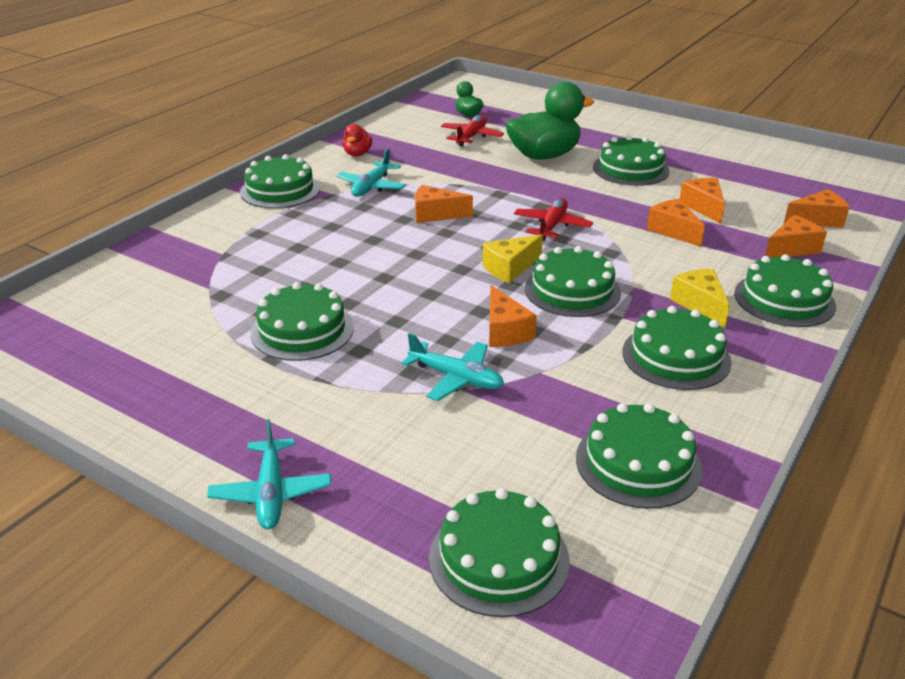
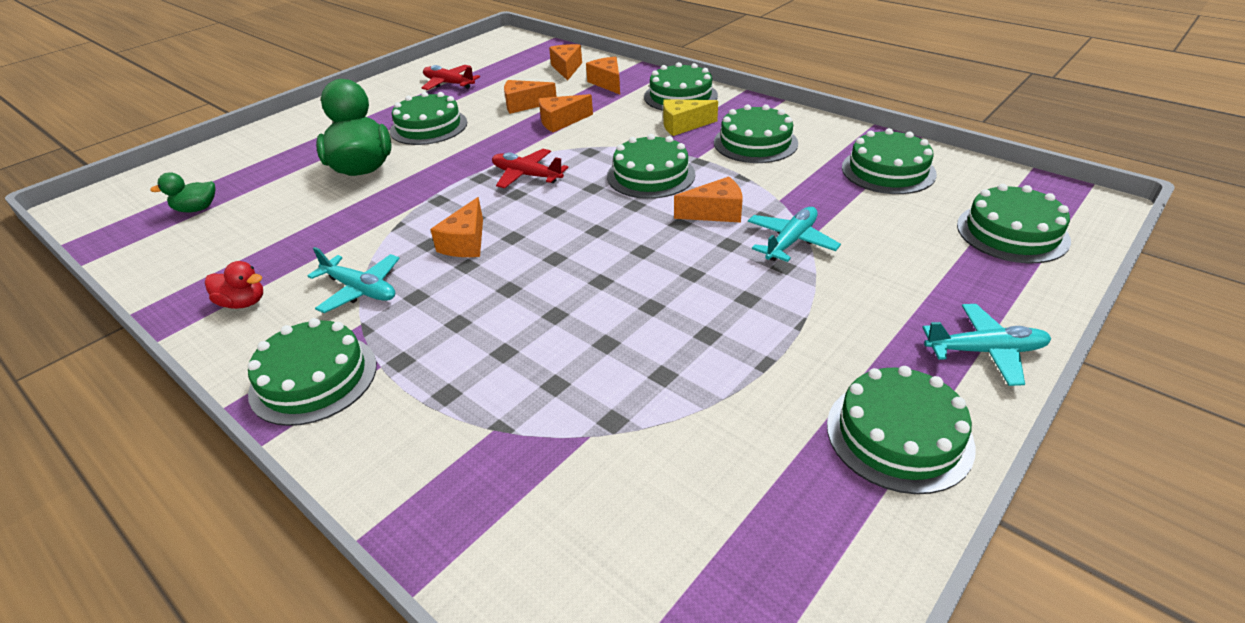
camera: 80 degrees left, 5 degrees up
green cake [251,282,354,361] -> green cake moved to [827,366,976,494]
red plane [441,115,504,147] -> red plane moved to [422,65,480,90]
yellow cheese [483,235,543,283] -> none

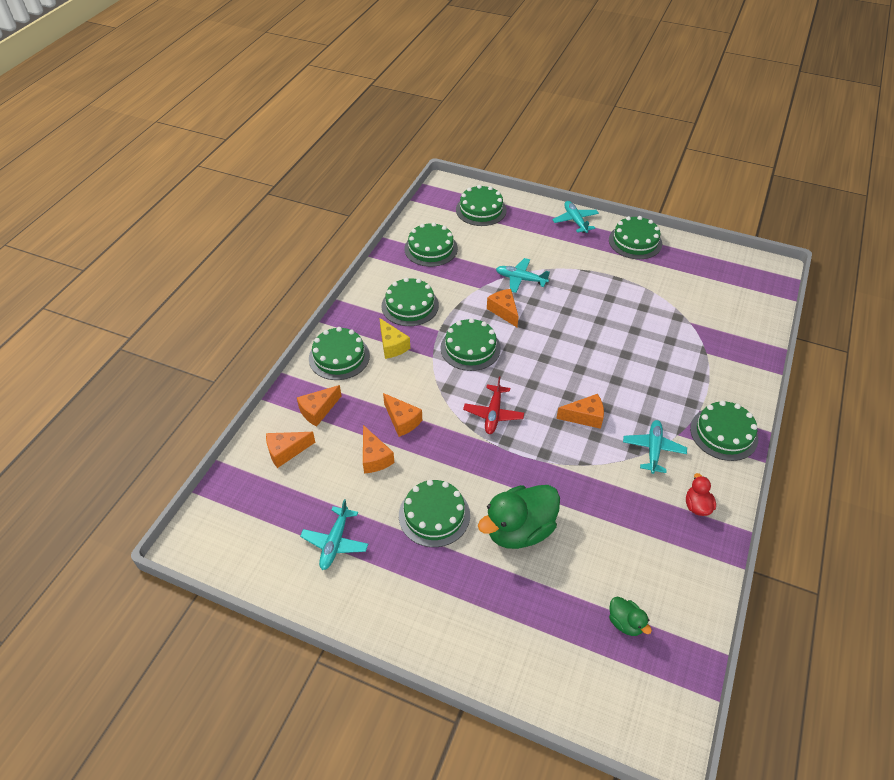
camera: 110 degrees left, 10 degrees up
red plane [422,65,480,90] -> turquoise plane [300,499,368,570]

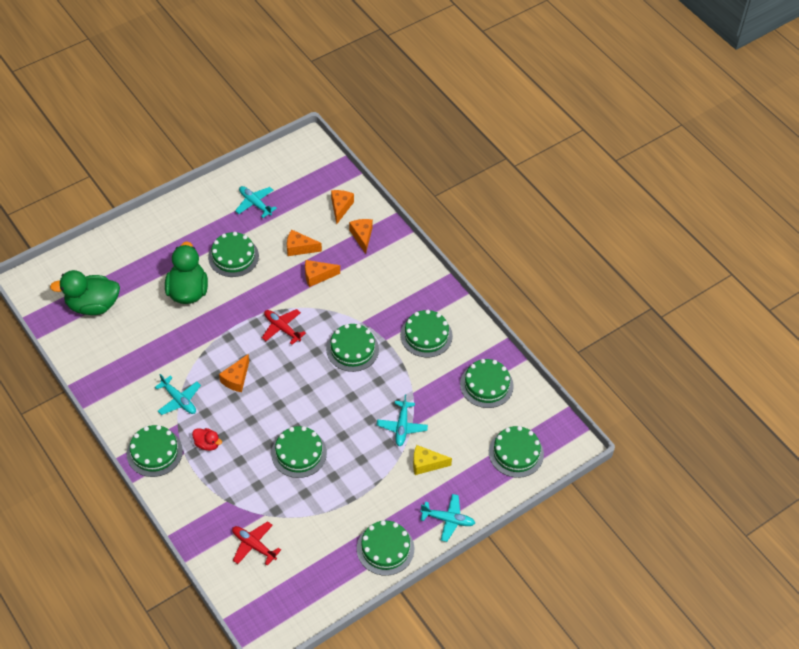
camera: 120 degrees right, 5 degrees up
green cake [309,327,370,380] -> green cake moved to [271,426,327,478]
yellow cheese [380,318,410,359] -> yellow cheese moved to [413,445,452,475]
orange cheese [487,289,519,327] -> none
turquoise plane [496,258,550,293] -> turquoise plane turned 135 degrees clockwise [377,395,428,446]
green duck [609,597,652,636] -> green duck [50,270,120,315], size x2.07
red duck [686,473,716,516] -> red duck moved to [192,428,222,451]
none -> red plane [232,521,281,566]

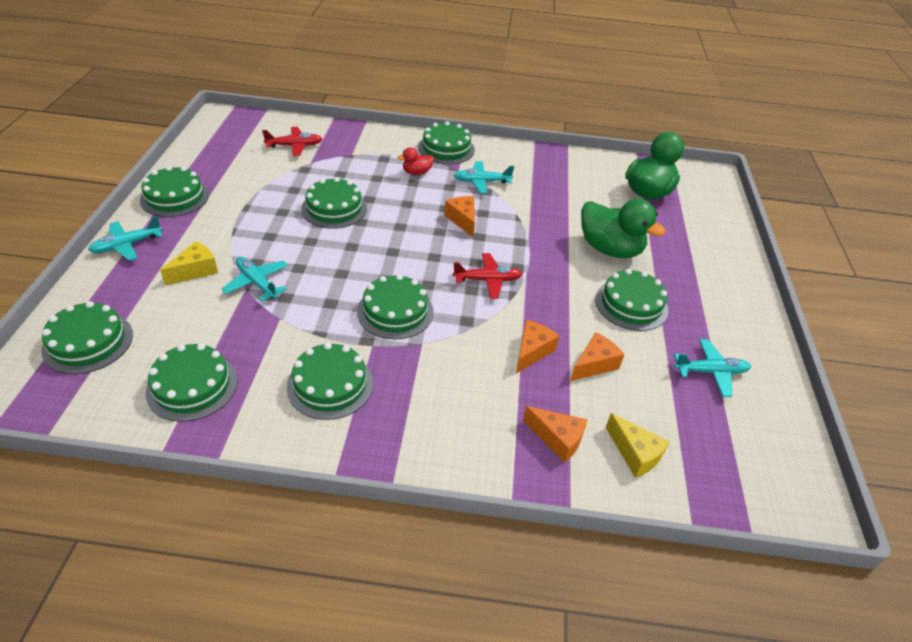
camera: 130 degrees right, 10 degrees down
orange cheese [331,190,354,224] -> yellow cheese [606,413,669,478]

